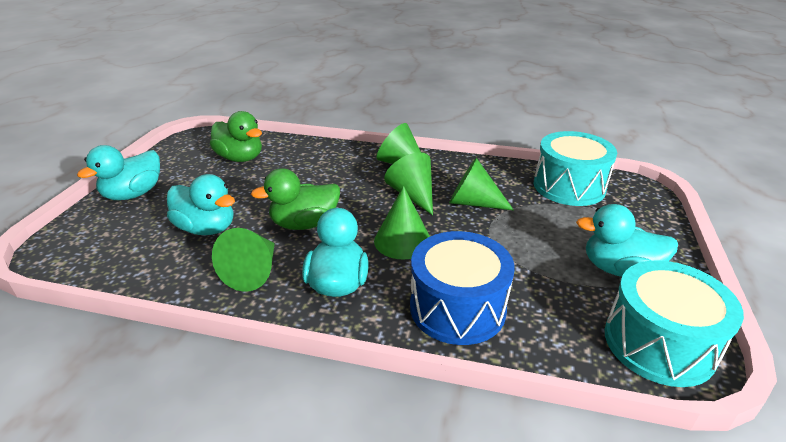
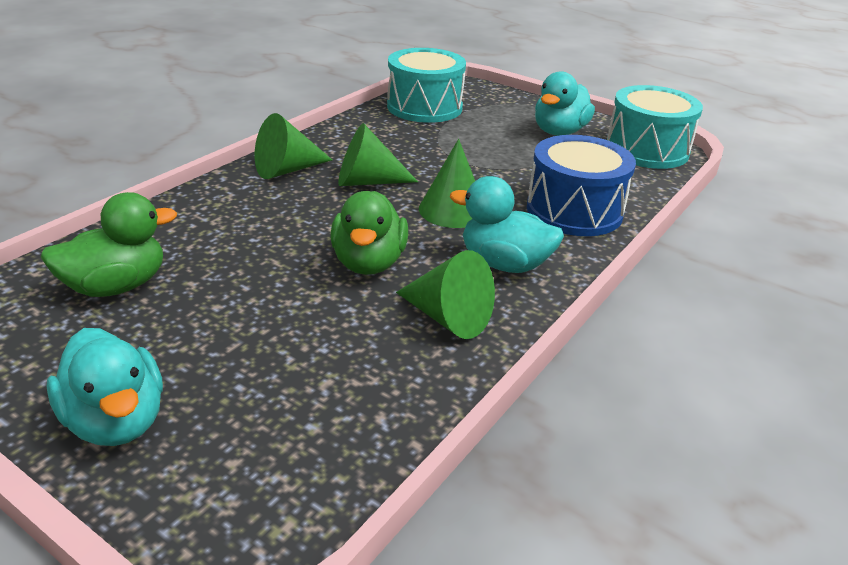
camera: 70 degrees left, 0 degrees up
turquoise duck [167,174,235,235] -> none
green cone [449,158,514,210] -> none

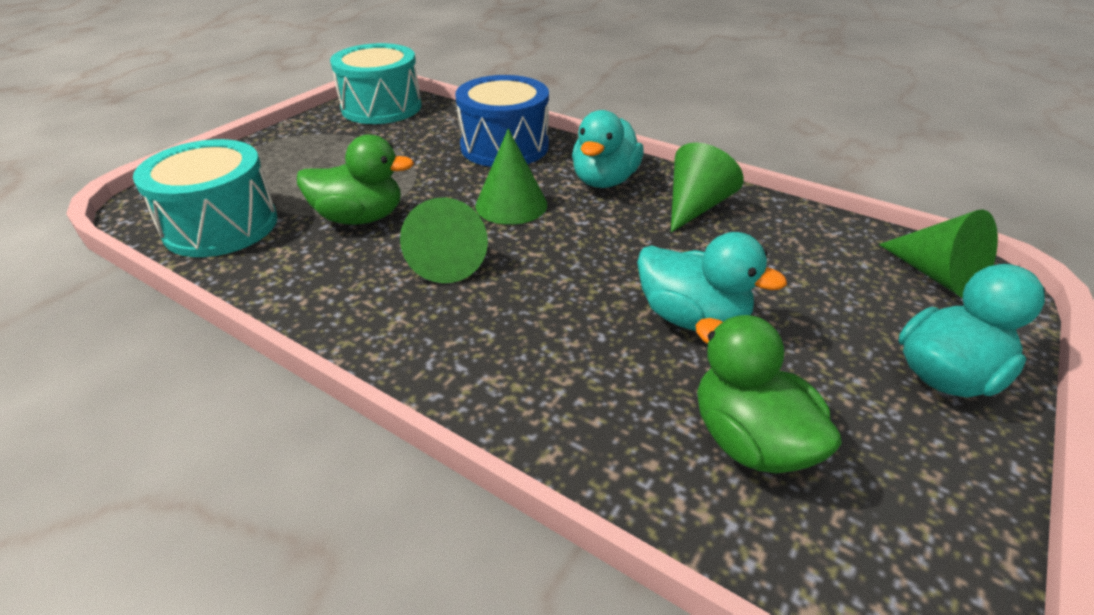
camera: 90 degrees left, 5 degrees up
green cone [255,113,332,179] -> green cone moved to [879,209,998,298]
green duck [330,191,408,275] -> green duck moved to [297,134,414,225]
turquoise duck [535,71,595,136] -> turquoise duck moved to [637,232,787,331]

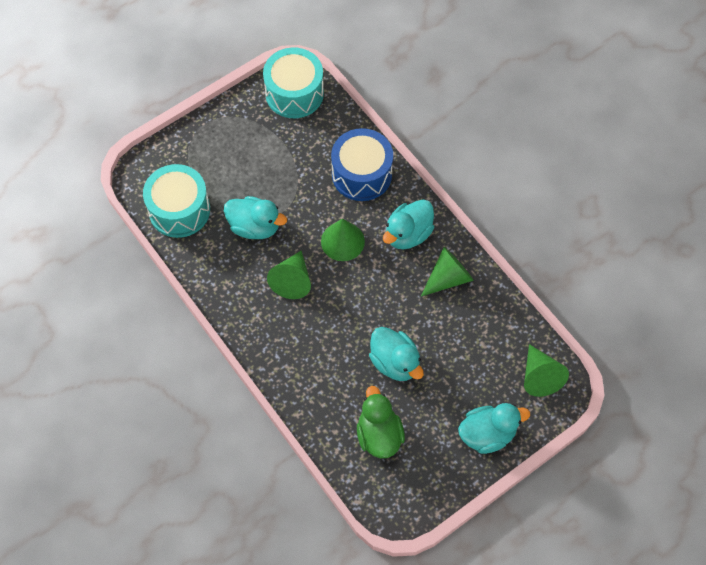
camera: 20 degrees right, 25 degrees up
green duck [297,134,414,225] -> turquoise duck [224,196,287,239]

